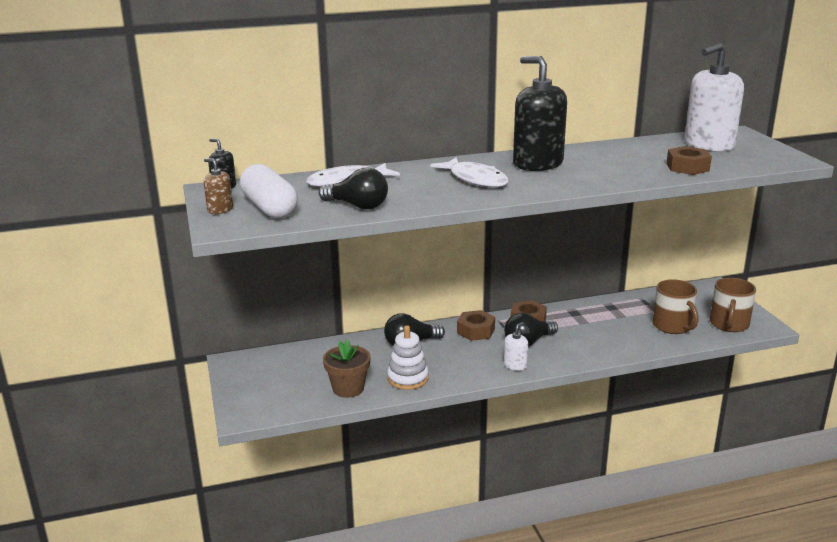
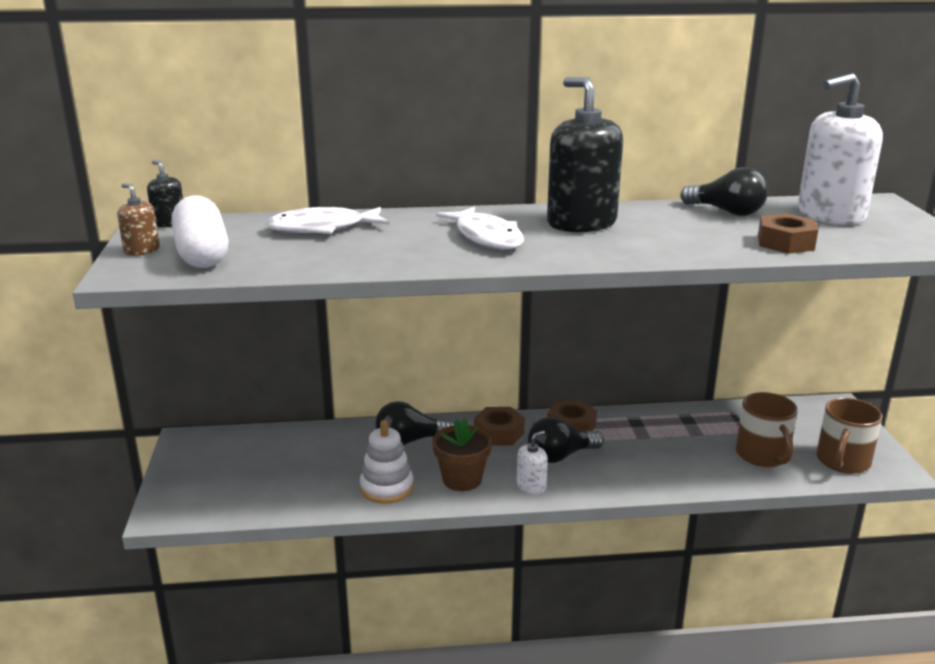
camera: 10 degrees right, 0 degrees up
black light bulb [319,168,388,210] -> black light bulb moved to [680,167,768,216]
brown flower pot [323,340,370,398] -> brown flower pot moved to [432,418,492,491]

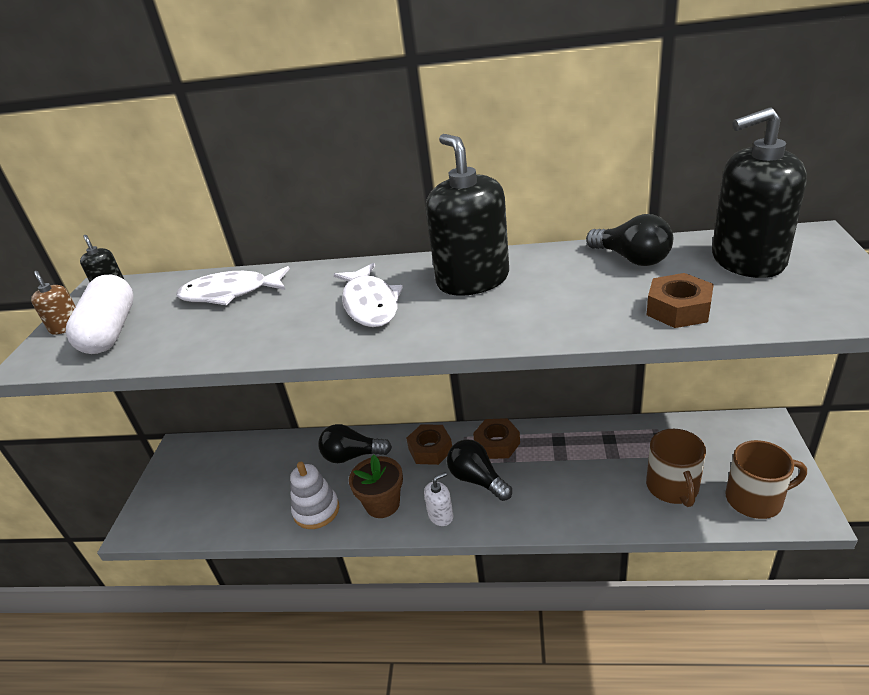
camera: 15 degrees right, 10 degrees up
black light bulb [528,417,604,463] -> black light bulb turned 60 degrees clockwise [447,439,512,501]
white soap dispenser [798,73,883,225] -> black soap dispenser [712,107,807,278]
brown mug [816,398,883,474] -> brown mug turned 135 degrees counterclockwise [725,440,807,519]

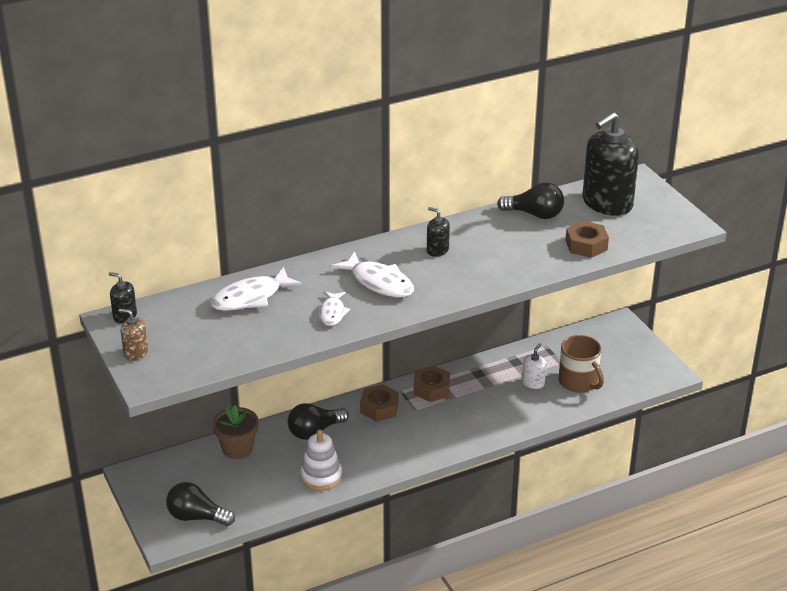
camera: 35 degrees left, 0 degrees up
white capsule [66,275,134,354] -> none
brown flower pot [349,454,403,518] -> brown flower pot moved to [212,405,259,459]
white soap dispenser [424,472,454,526] -> white soap dispenser moved to [522,343,546,389]
black soap dispenser [426,134,509,296] -> black soap dispenser [427,207,450,257], size x0.44
black light bulb [447,439,512,501] -> black light bulb moved to [166,482,235,526]
brown mug [725,440,807,519] -> none
none -> white fish [320,291,350,326]

